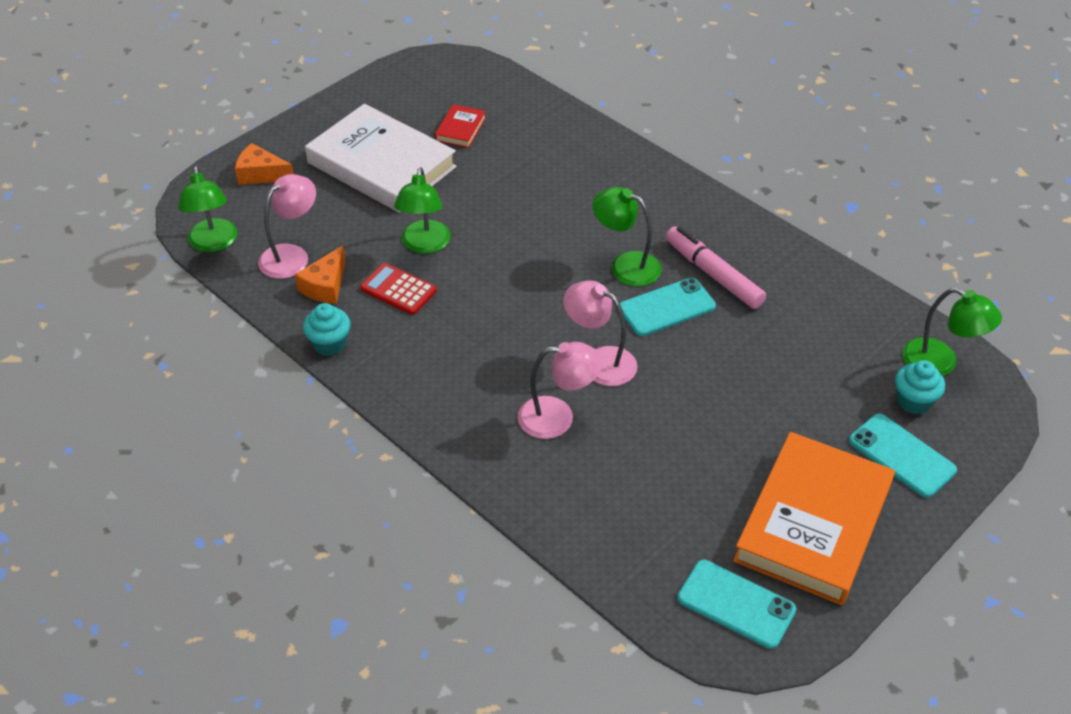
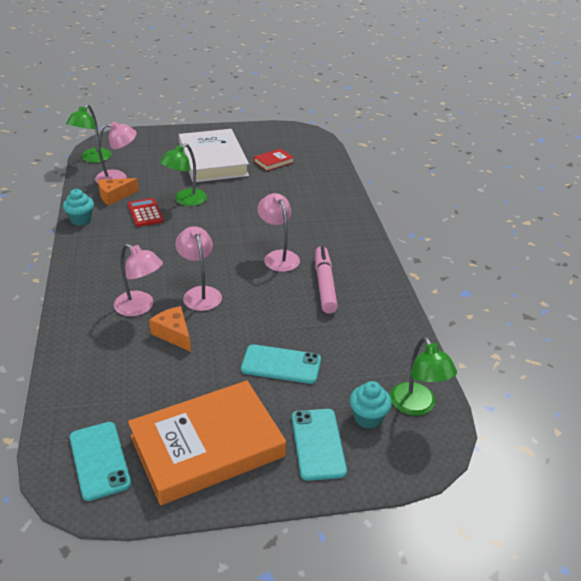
camera: 35 degrees right, 10 degrees down
orange cheese [235,143,294,185] -> orange cheese moved to [149,306,191,352]
green lamp [592,187,661,287] -> pink lamp [257,193,300,272]
turquoise phone [620,278,716,336] -> turquoise phone moved to [241,344,321,384]

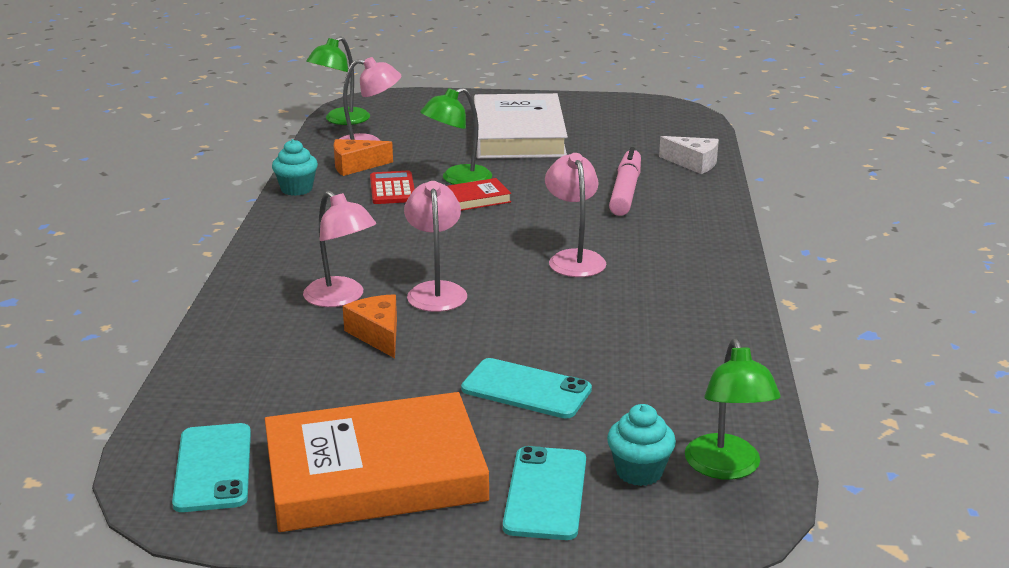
camera: 15 degrees right, 10 degrees down
red book [254,148,294,171] -> red book moved to [447,178,511,211]
pink marker [315,246,338,314] -> pink marker moved to [609,147,641,216]
none -> white cheese [659,136,719,174]

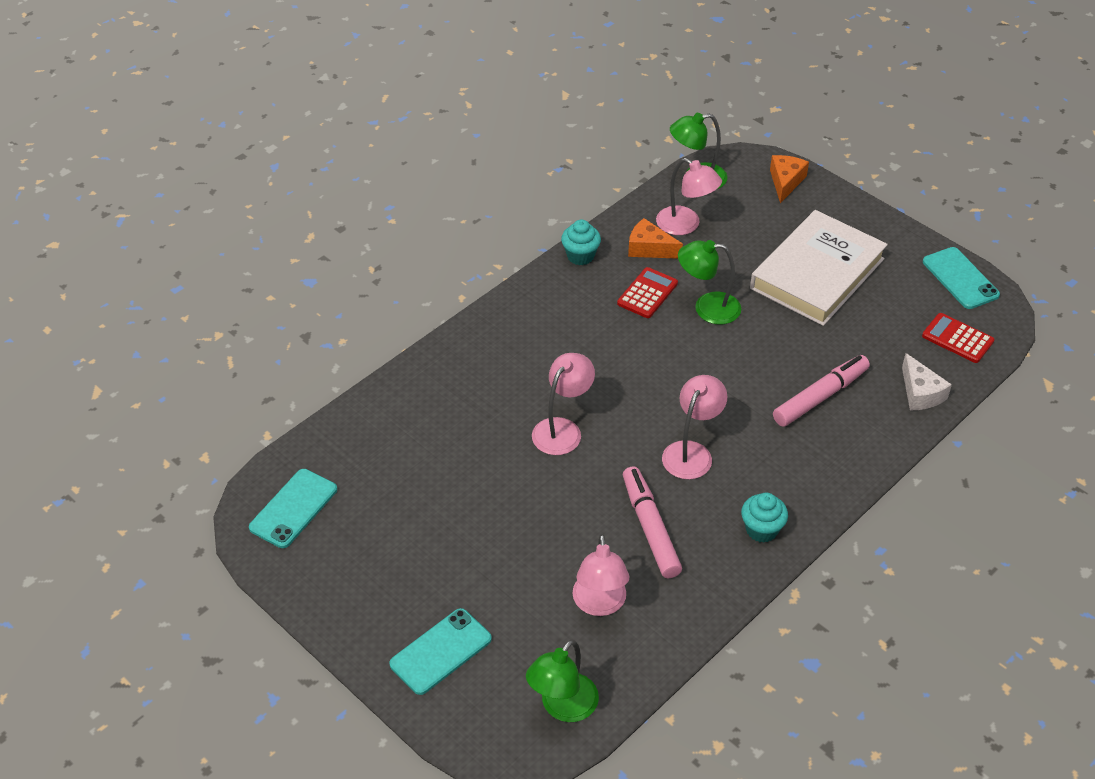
camera: 40 degrees right, 20 degrees up
orange book [265,392,489,532] -> none
pink lamp [303,190,376,307] -> pink lamp moved to [572,534,629,616]
orange cheese [343,294,397,358] -> orange cheese moved to [770,155,809,203]
red book [447,178,511,211] -> none
turquoise phone [461,358,592,419] -> turquoise phone moved to [923,247,1000,309]
turquoise cupcake [607,404,676,486] -> turquoise cupcake moved to [741,493,788,543]
none -> pink marker [623,466,682,578]
none -> red calculator [922,313,995,363]

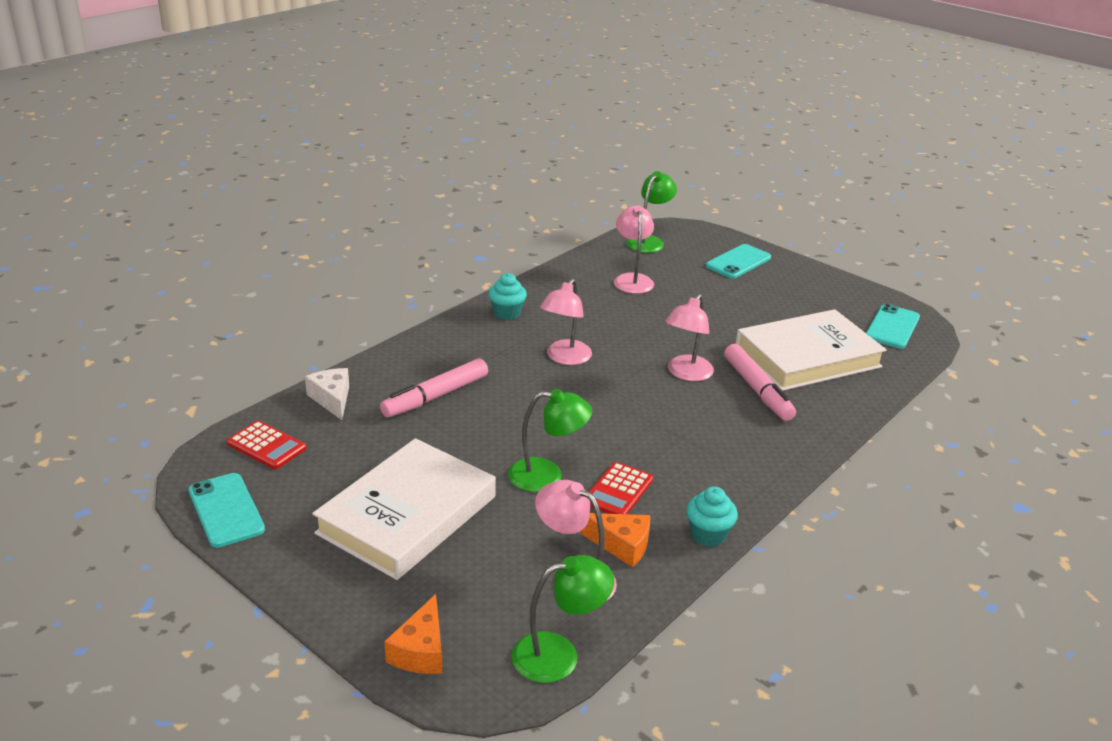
camera: 175 degrees right, 15 degrees down
pink marker [623,466,682,578] -> pink marker moved to [724,344,796,421]
none -> white book [735,309,887,391]

